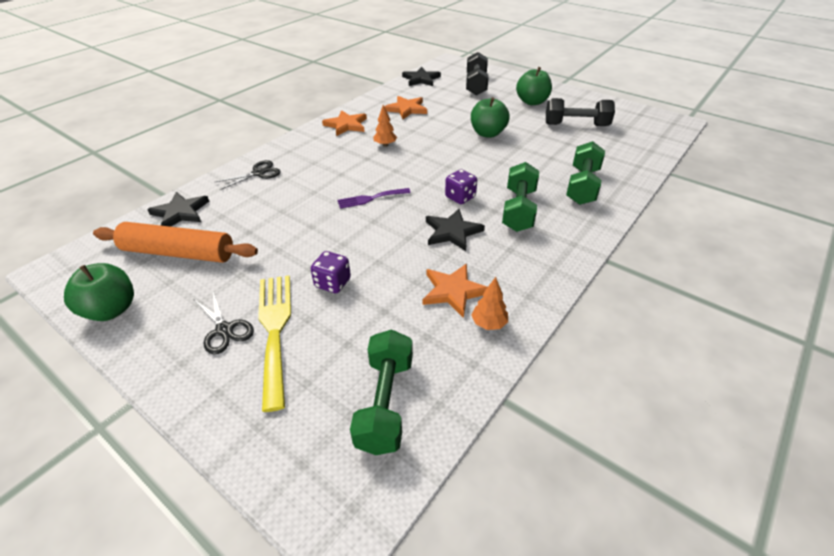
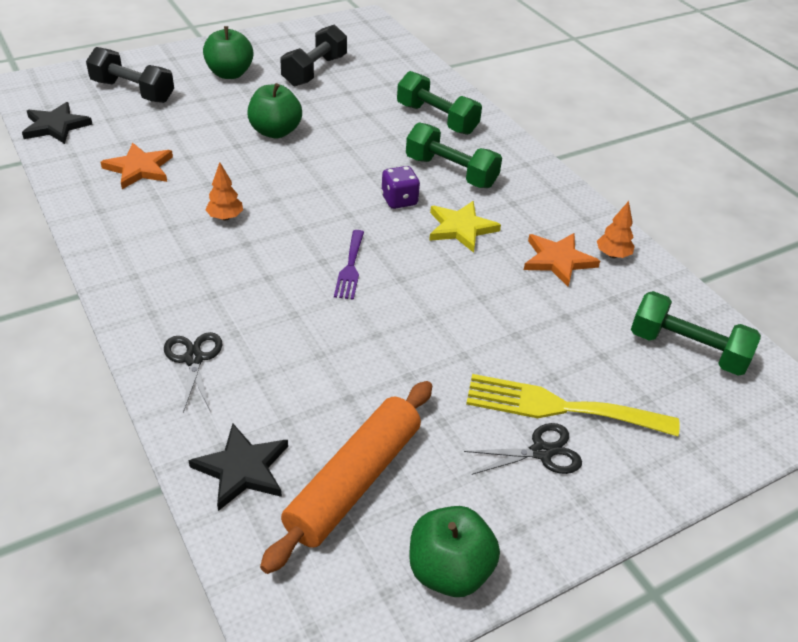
camera: 70 degrees left, 0 degrees up
purple dice [311,251,351,293] -> none
orange star [322,110,367,136] -> none
black star [426,209,485,251] -> yellow star [429,201,501,253]

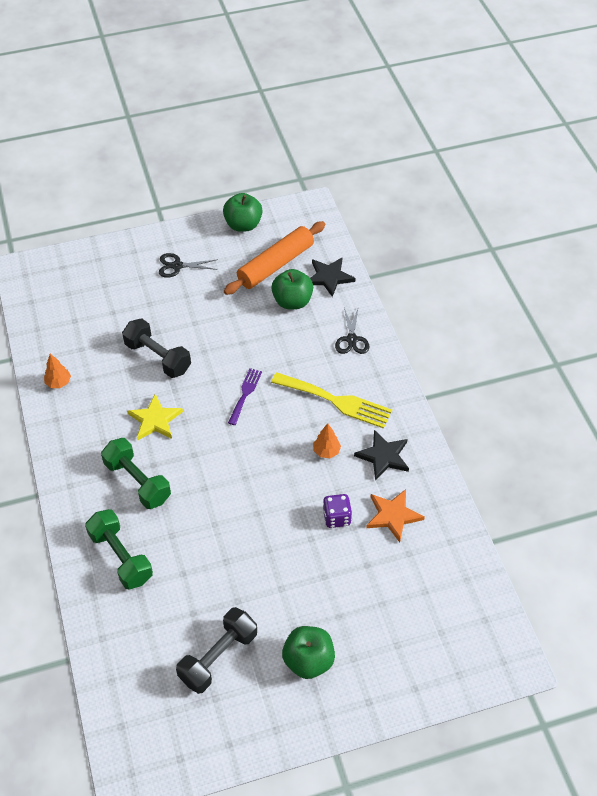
camera: 165 degrees left, 10 degrees up
black star [22,102,93,144] -> black star moved to [354,430,409,480]
black dumbbell [86,47,174,103] -> black dumbbell moved to [122,319,191,378]
green apple [247,83,302,138] -> green apple moved to [271,269,313,309]
purple dice [381,166,420,209] -> purple dice moved to [323,494,352,528]
yellow fork [466,374,680,436] -> yellow fork moved to [271,372,392,429]
orange star [524,233,600,287] -> none
green dumbbell [631,291,761,376] -> none

